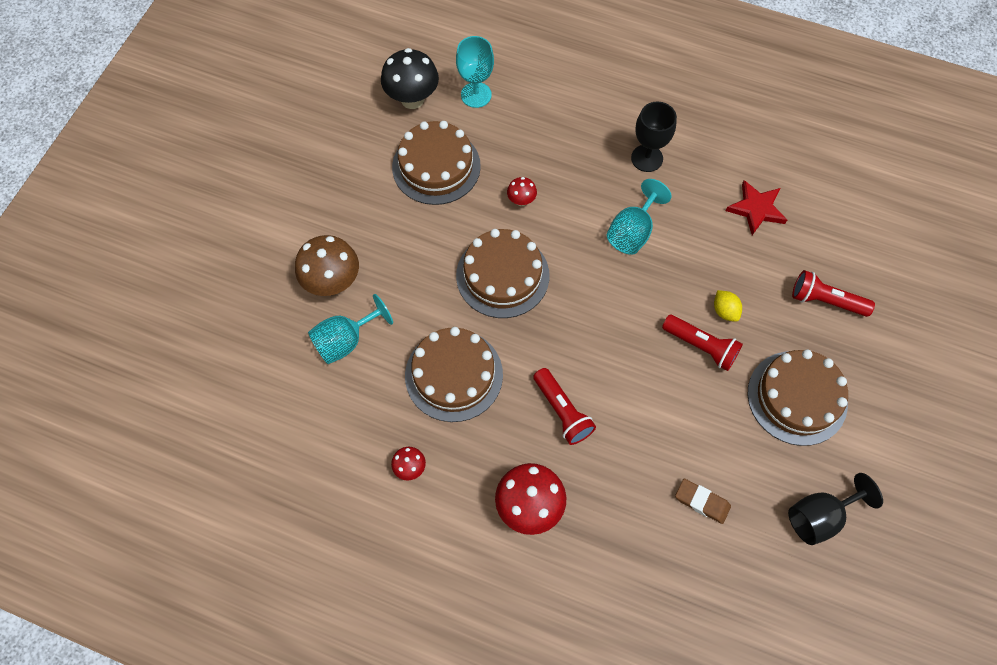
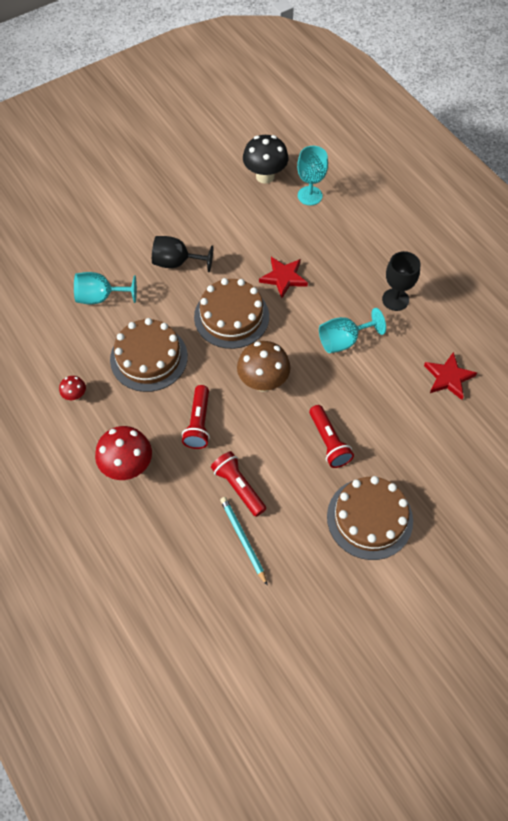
camera: 35 degrees right, 5 degrees down
brown mushroom [295,235,359,296] -> brown mushroom moved to [237,341,290,392]
brown cake [392,121,481,205] -> none
red mushroom [507,177,537,206] -> red star [259,257,308,298]
brown eraser [675,479,731,524] -> turquoise pencil [220,497,268,586]
yellow lemon [714,290,742,322] -> none
black goblet [788,473,883,545] -> black goblet moved to [152,236,213,272]
red flashlight [792,270,875,317] -> red flashlight moved to [211,451,266,517]

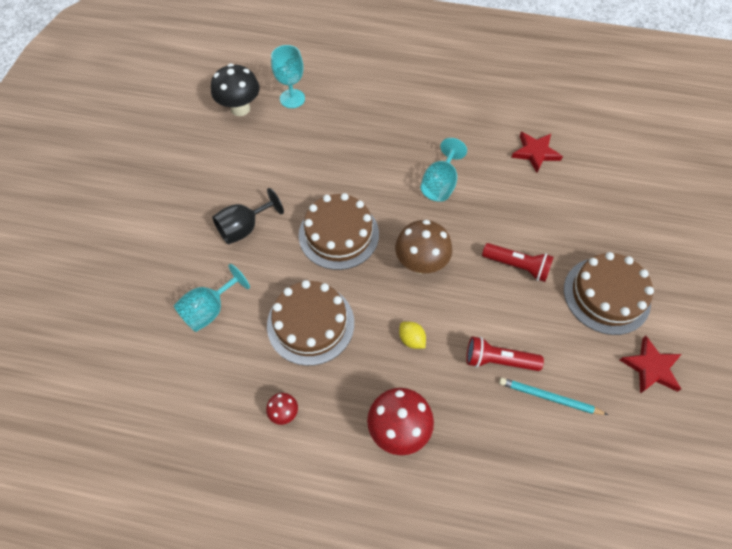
camera: 45 degrees left, 0 degrees up
red flashlight [182,385,210,449] -> yellow lemon [399,322,426,349]
red star [259,257,308,298] -> red star moved to [620,336,681,394]
black goblet [382,251,420,311] -> none

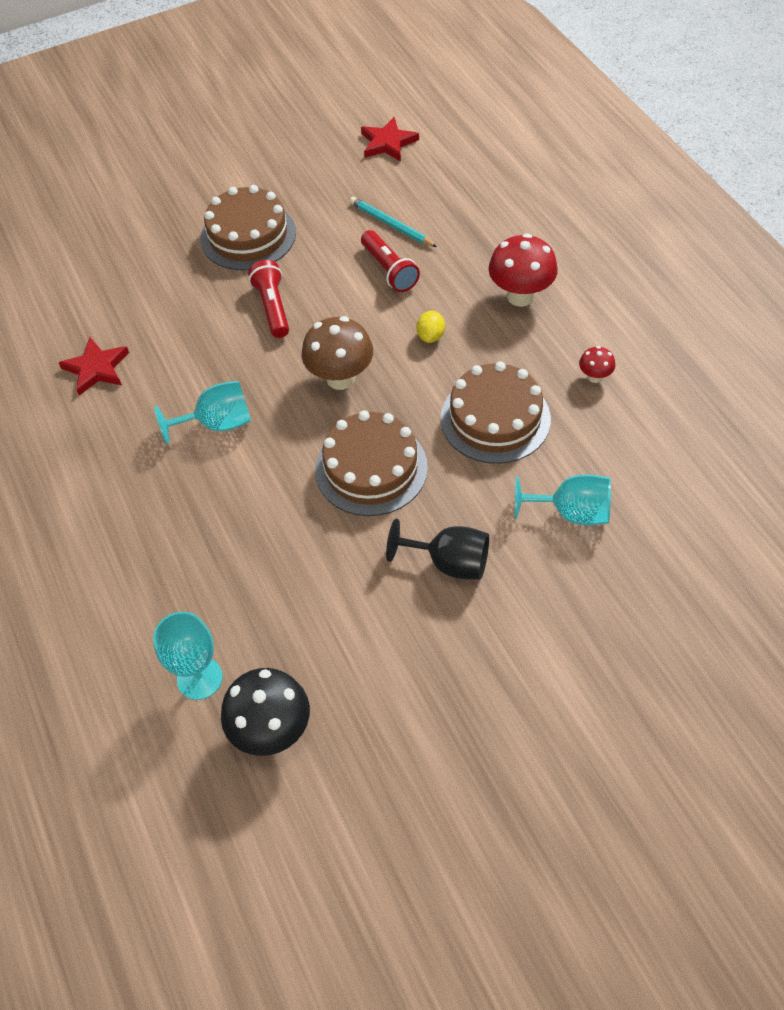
camera: 125 degrees left, 5 degrees down
turquoise pencil [499,378,608,415] -> turquoise pencil turned 150 degrees clockwise [349,197,437,247]
red star [620,336,681,394] -> red star moved to [361,117,419,162]

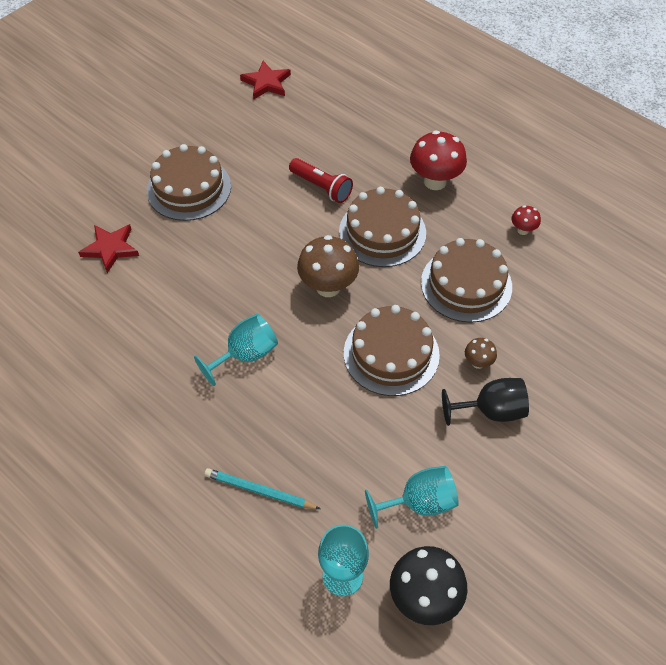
camera: 25 degrees left, 0 degrees up
red star [59,337,129,396] -> red star moved to [78,224,139,273]
red flashlight [248,260,289,338] -> none
turquoise pencil [349,197,437,247] -> turquoise pencil moved to [204,468,321,509]
yellow lemon [416,311,445,343] -> brown cake [339,187,426,267]
turquoise goblet [515,474,611,525] -> turquoise goblet moved to [365,466,459,529]
none -> brown mushroom [465,338,497,369]

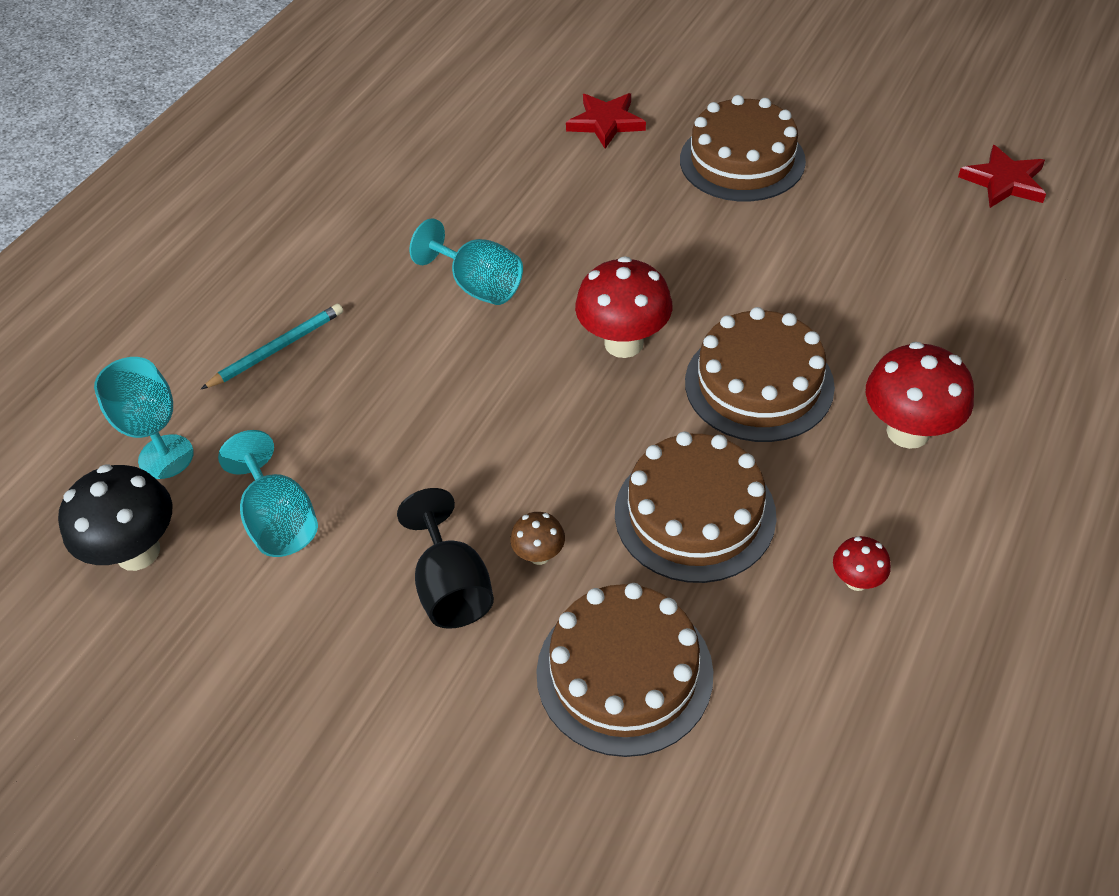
camera: 80 degrees right, 5 degrees down
turquoise pencil [204,468,321,509] -> turquoise pencil turned 45 degrees clockwise [201,303,343,389]
red flashlight [289,158,353,203] -> none
brown mushroom [297,235,359,297] -> red mushroom [575,256,672,358]
brown cake [344,305,440,396] -> brown cake moved to [536,583,713,757]

